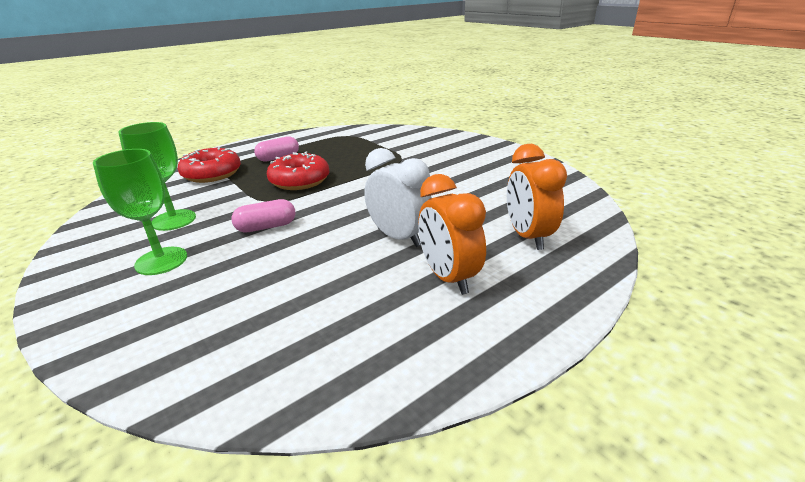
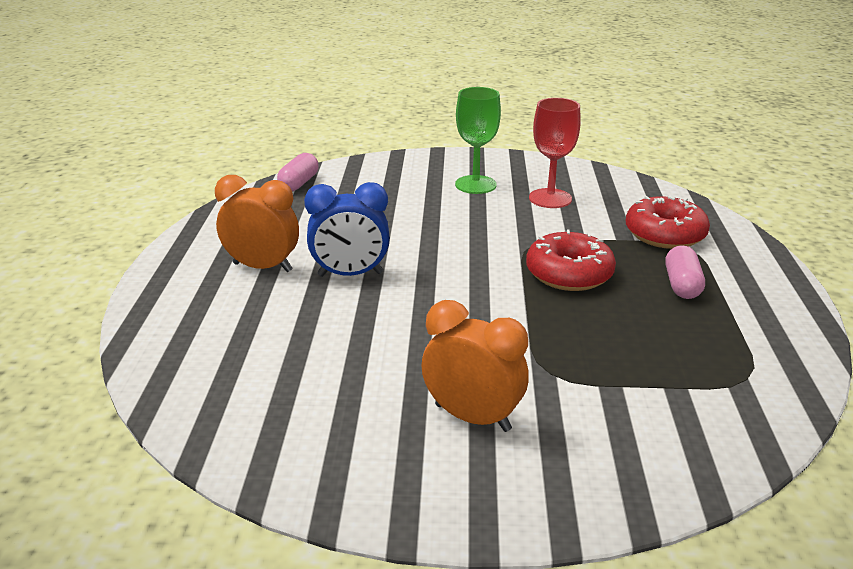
camera: 130 degrees right, 0 degrees up
green goblet [118,122,196,231] -> red goblet [529,98,581,208]
pink capsule [231,199,296,233] -> pink capsule moved to [277,153,319,191]
white clock [364,148,432,247] -> blue clock [304,182,390,277]
orange clock [507,144,567,250] -> orange clock moved to [421,300,529,432]

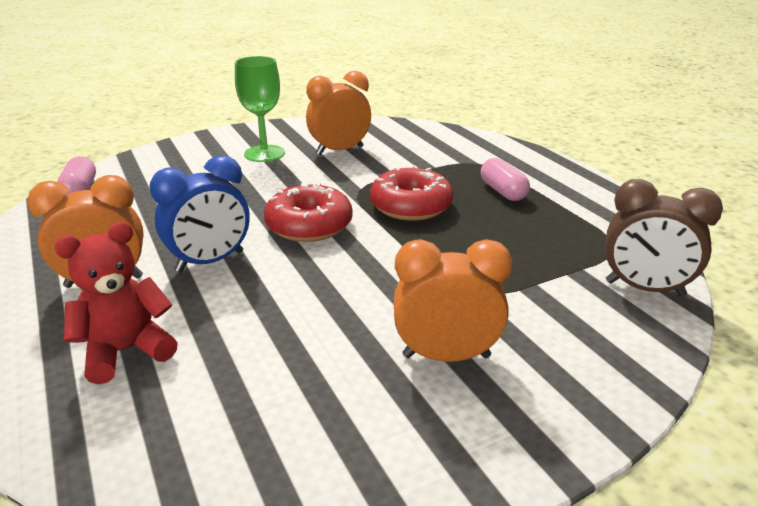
camera: 30 degrees left, 0 degrees up
red goblet [529,98,581,208] -> orange clock [306,71,371,155]
red donut [626,195,710,249] -> red donut moved to [264,182,353,242]
none -> red teddy bear [54,222,178,384]
none -> brown clock [605,179,723,297]

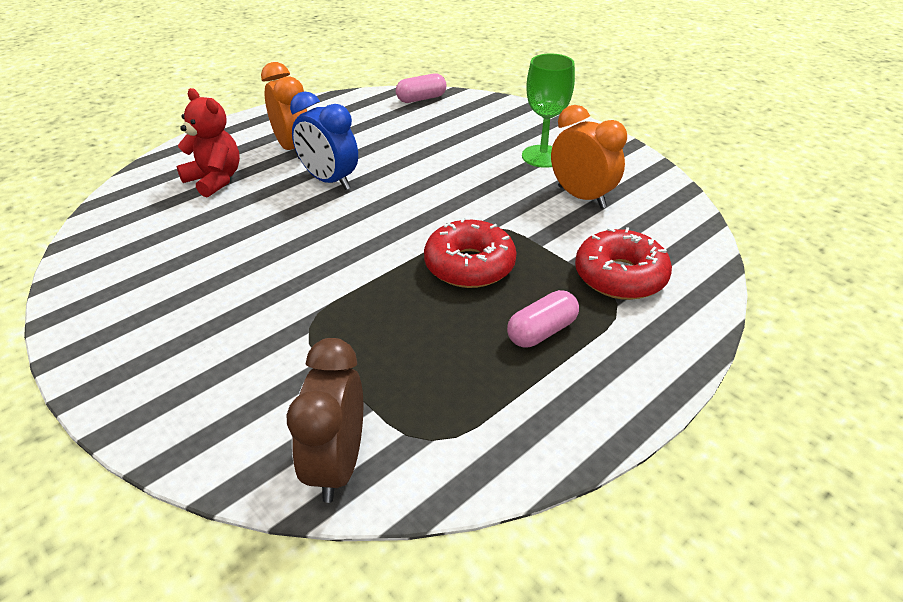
camera: 75 degrees right, 10 degrees up
red donut [264,182,353,242] -> red donut moved to [575,227,672,300]
orange clock [394,239,512,362] -> none

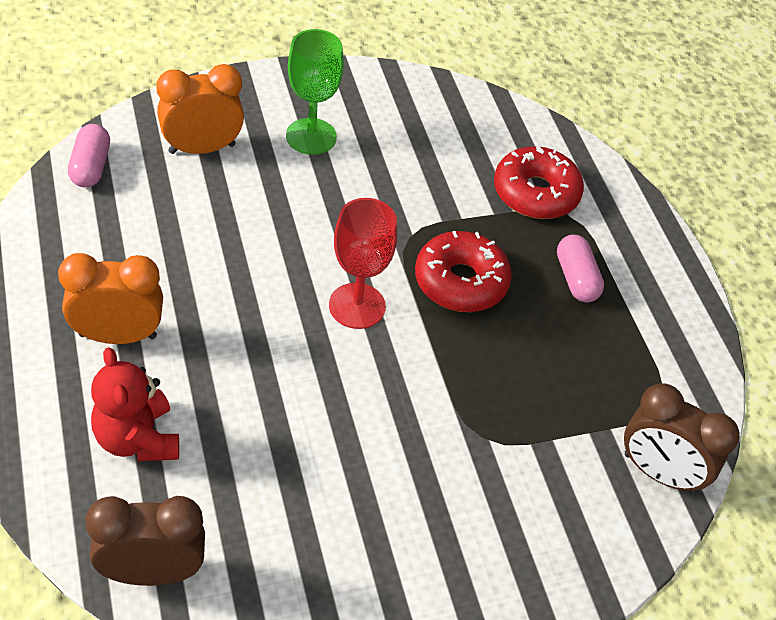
camera: 70 degrees left, 10 degrees up
red teddy bear [177,88,240,198] -> red teddy bear turned 90 degrees counterclockwise [91,347,179,462]
blue clock [290,91,358,190] -> none
orange clock [551,105,627,208] -> orange clock moved to [157,64,244,154]
none -> brown clock [85,496,205,586]
none -> red goblet [329,198,397,329]

